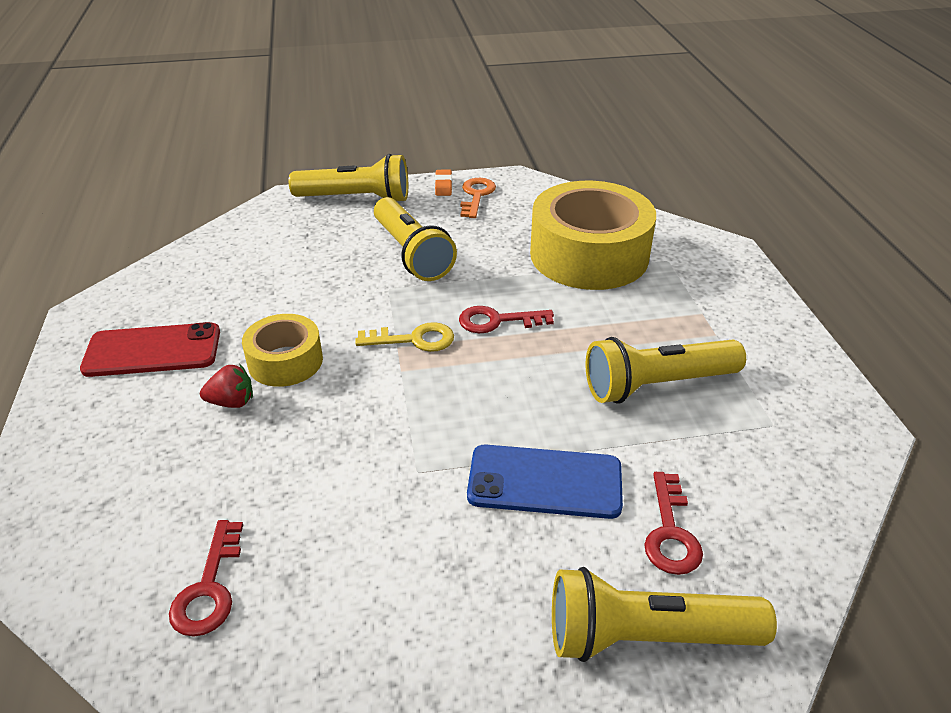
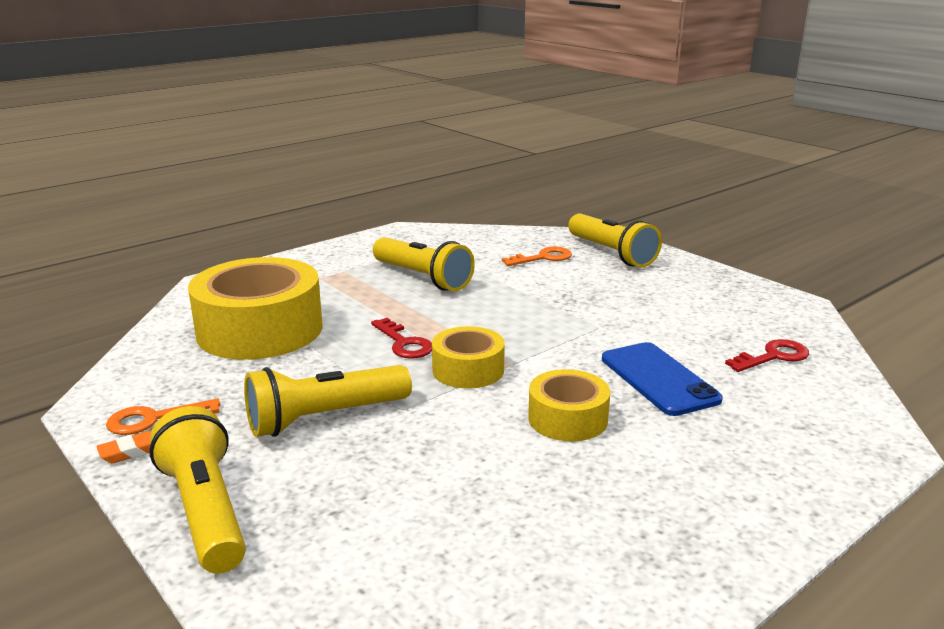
camera: 120 degrees left, 15 degrees down
red phone [80,322,220,377] -> none
red strawberry [200,364,253,408] -> none
yellow key [355,322,454,352] -> yellow tape [432,326,505,389]
yellow flashlight [374,197,457,281] -> yellow flashlight turned 150 degrees counterclockwise [244,365,412,437]
blue phone [467,445,623,519] -> blue phone moved to [602,342,723,416]
red key [644,472,703,575] -> orange key [502,246,572,266]

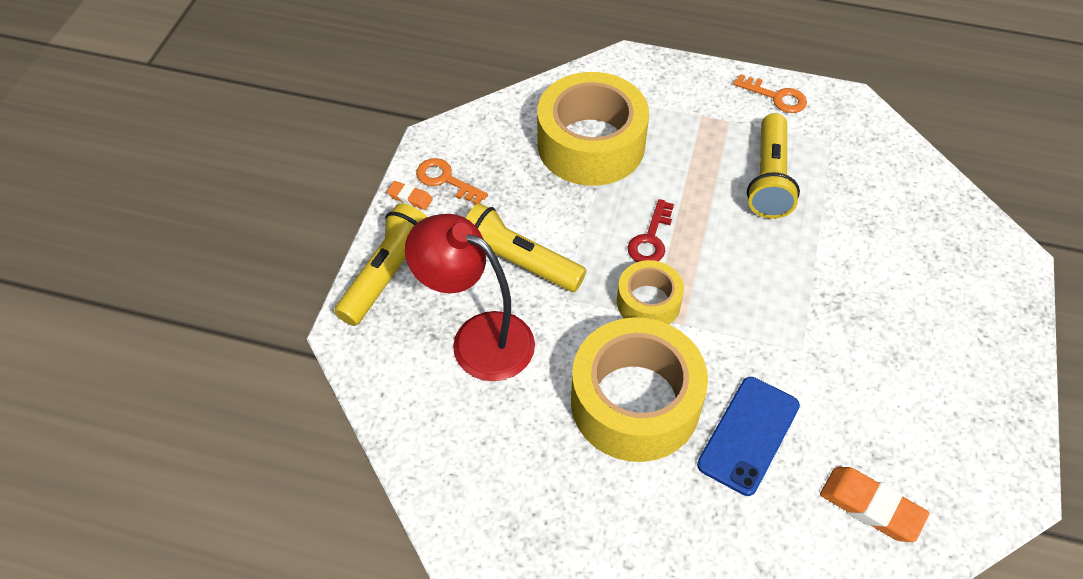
camera: 55 degrees right, 30 degrees up
orange key [502,246,572,266] -> orange key moved to [733,74,807,113]
yellow tape [528,369,610,441] -> yellow tape [571,317,708,462], size x1.89
yellow flashlight [568,213,662,267] -> none
red key [725,339,809,372] -> orange eraser [820,467,929,542]
none -> red lamp [405,214,535,381]

